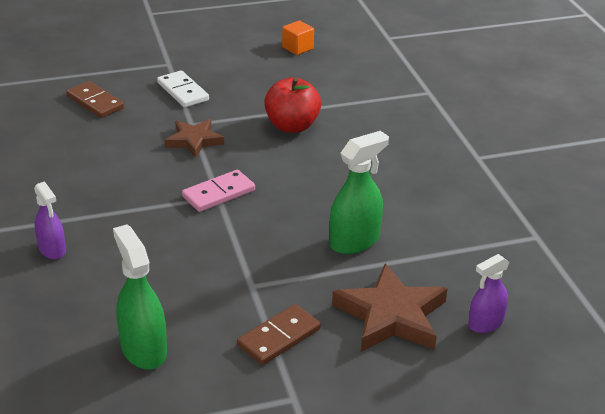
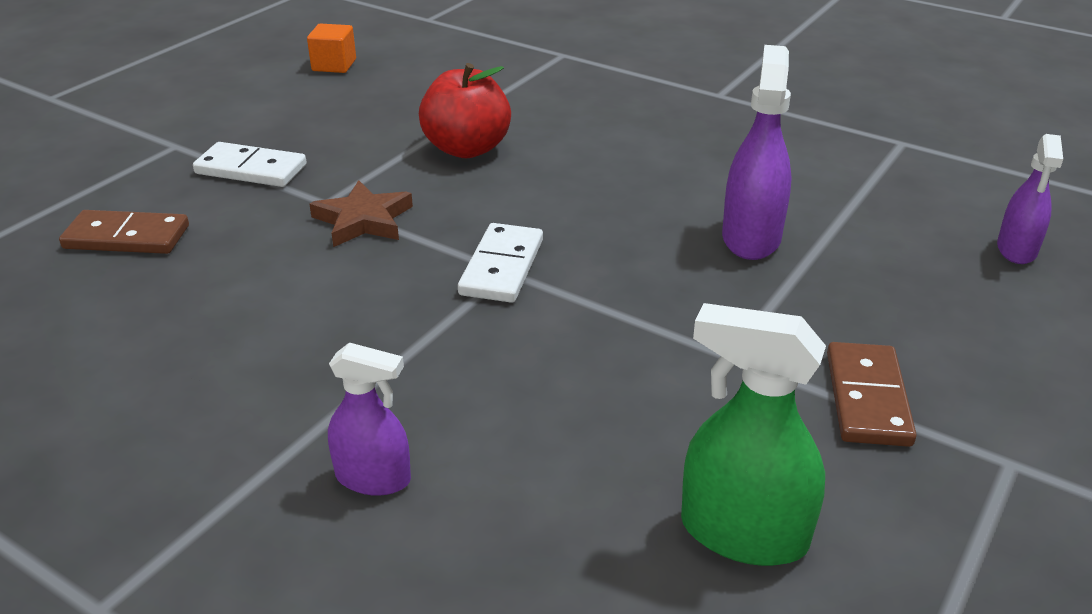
camera: 40 degrees left, 0 degrees up
pink domino [182,170,255,212] -> white domino [458,223,543,303]
green spray bottle [329,131,389,254] -> purple spray bottle [722,45,792,260]
brown star [332,263,448,352] -> none

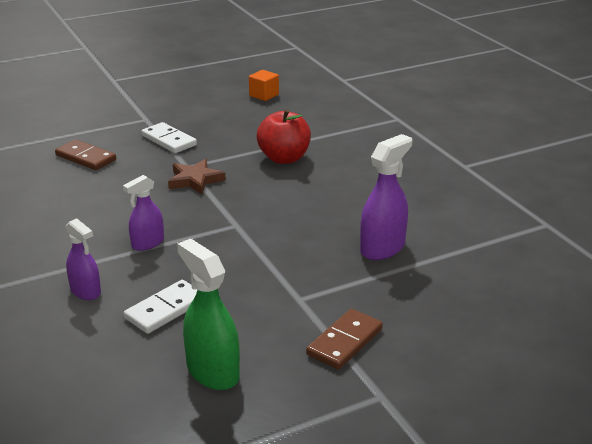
camera: 30 degrees right, 5 degrees down
white domino [458,223,543,303] -> white domino moved to [124,280,197,334]
purple spray bottle [997,134,1063,264] -> purple spray bottle moved to [123,175,164,251]

